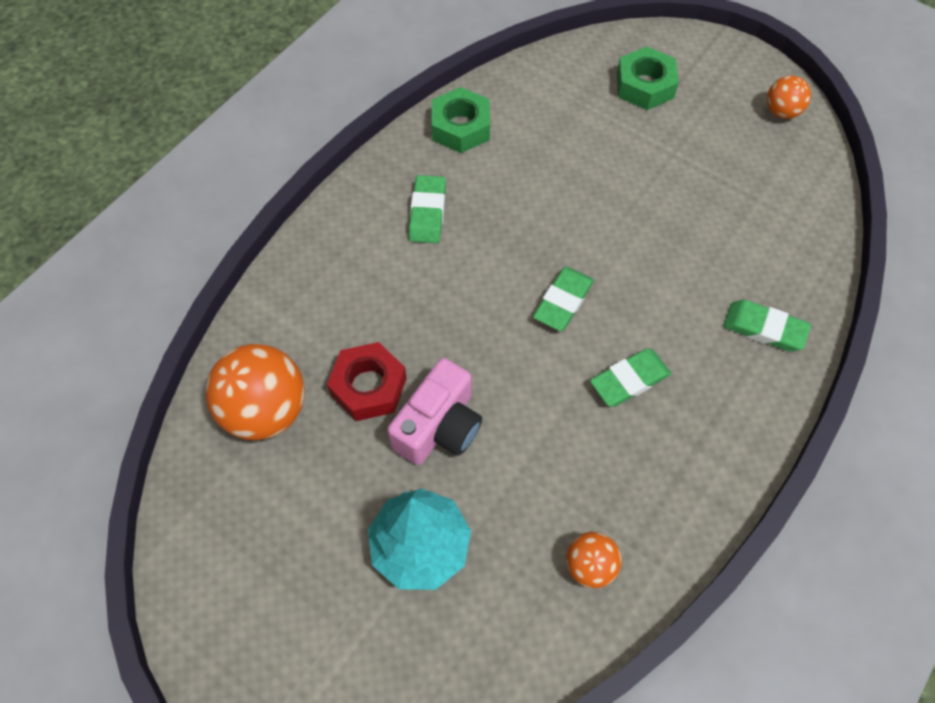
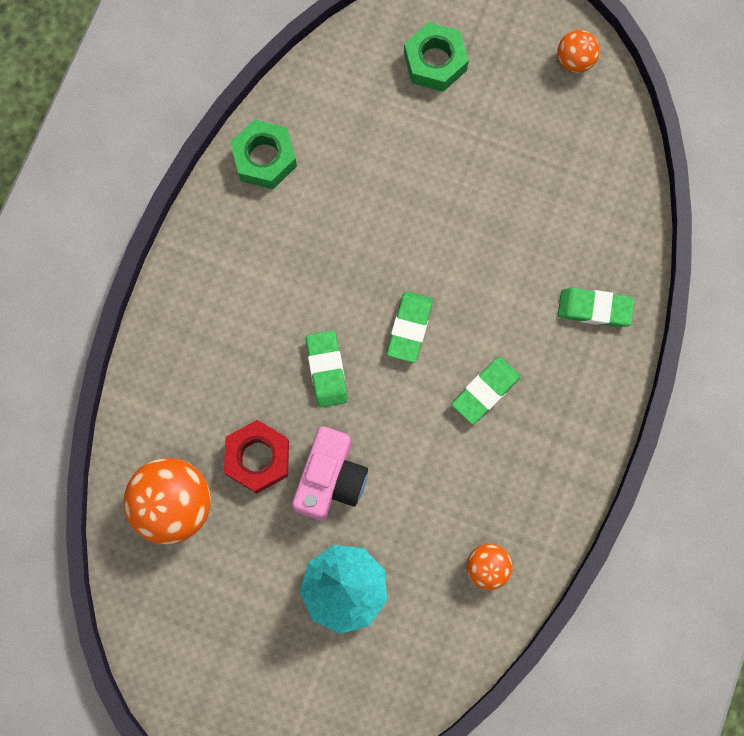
camera: 15 degrees left, 15 degrees up
green eraser [409,175,446,243] -> green eraser moved to [306,330,348,407]

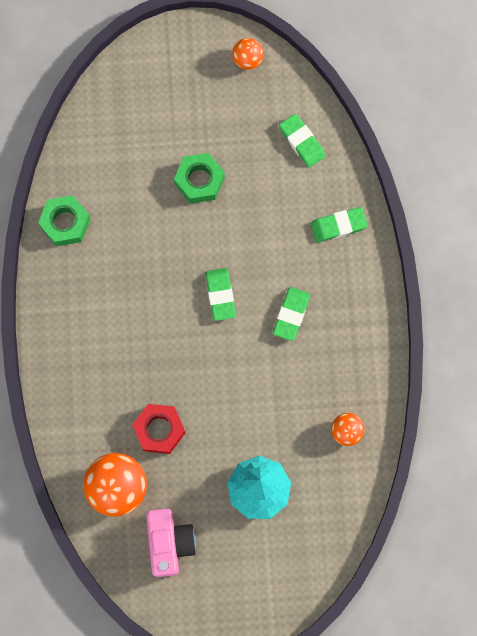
camera: 25 degrees left, 0 degrees up
pink camera [292,427,368,521] -> pink camera moved to [146,508,196,577]
green eraser [306,330,348,407] -> green eraser moved to [279,114,326,168]
green nut [404,22,469,92] -> green nut moved to [174,153,225,203]

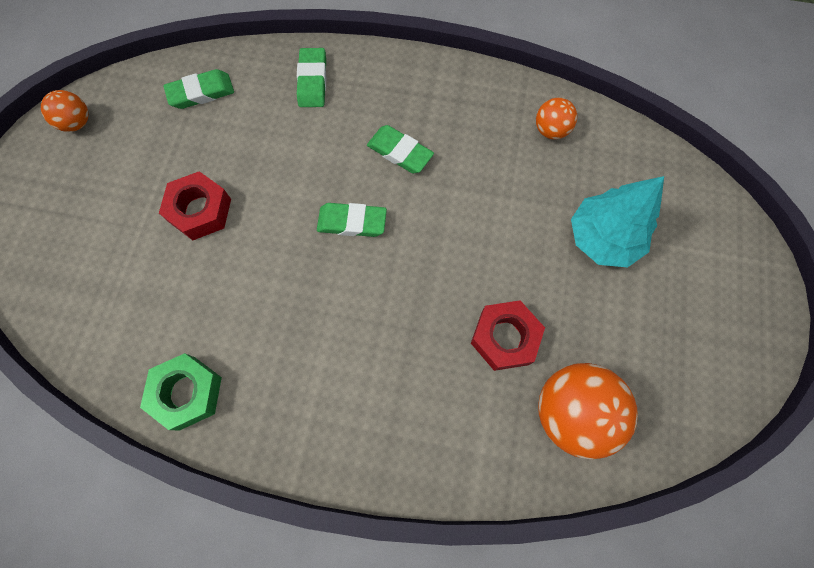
camera: 75 degrees left, 5 degrees down
pink camera [146,508,196,577] -> none
green nut [174,153,225,203] -> red nut [159,171,231,240]

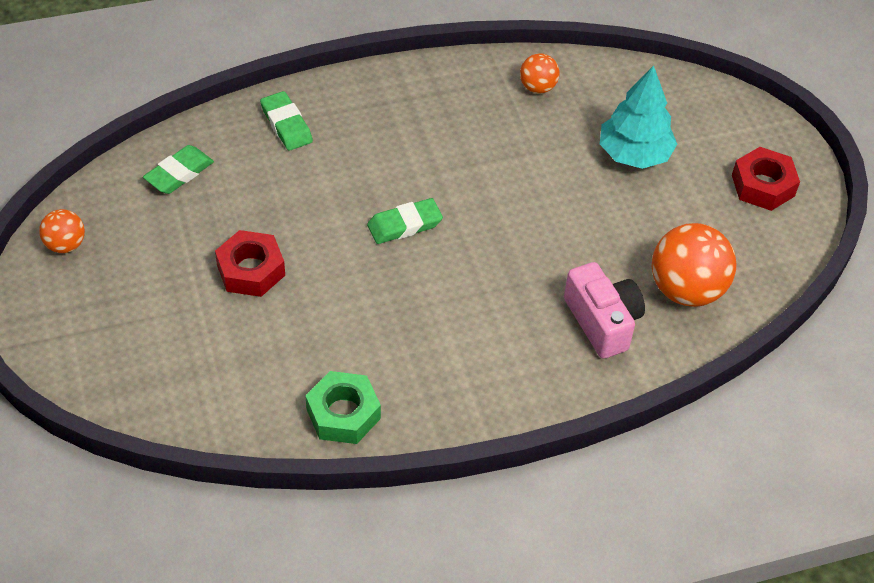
camera: 30 degrees left, 20 degrees down
green eraser [367,125,434,173] -> none
red nut [471,300,545,371] -> red nut moved to [732,147,800,211]
none -> pink camera [564,262,645,359]

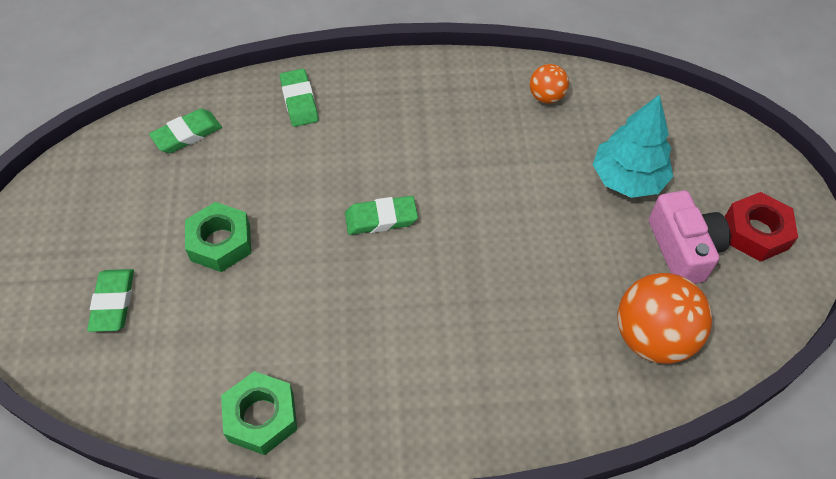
camera: 15 degrees right, 5 degrees up
orange ball [39,209,85,253] -> none
red nut [215,230,285,297] -> green nut [185,202,251,272]
pink camera [564,262,645,359] -> pink camera moved to [649,190,731,284]
none -> green eraser [87,269,134,332]

